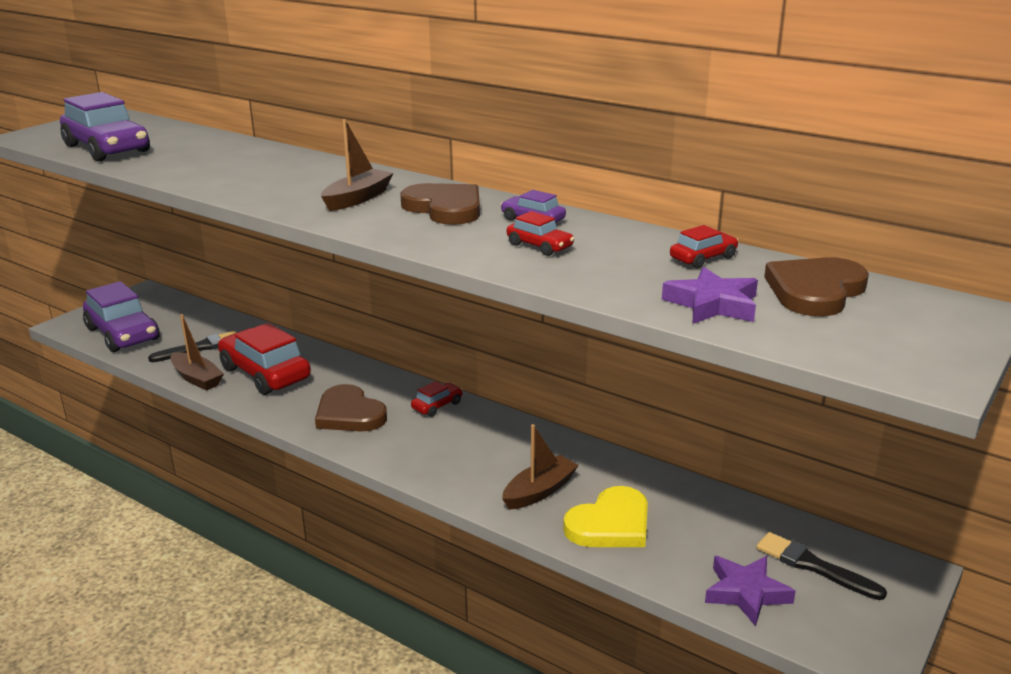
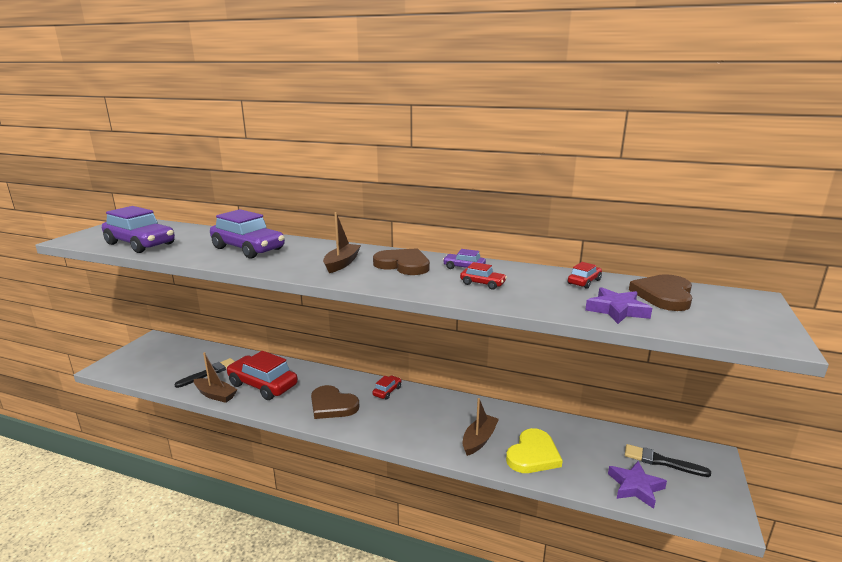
camera: 15 degrees left, 5 degrees down
purple car [83,281,160,352] -> purple car moved to [210,209,285,259]

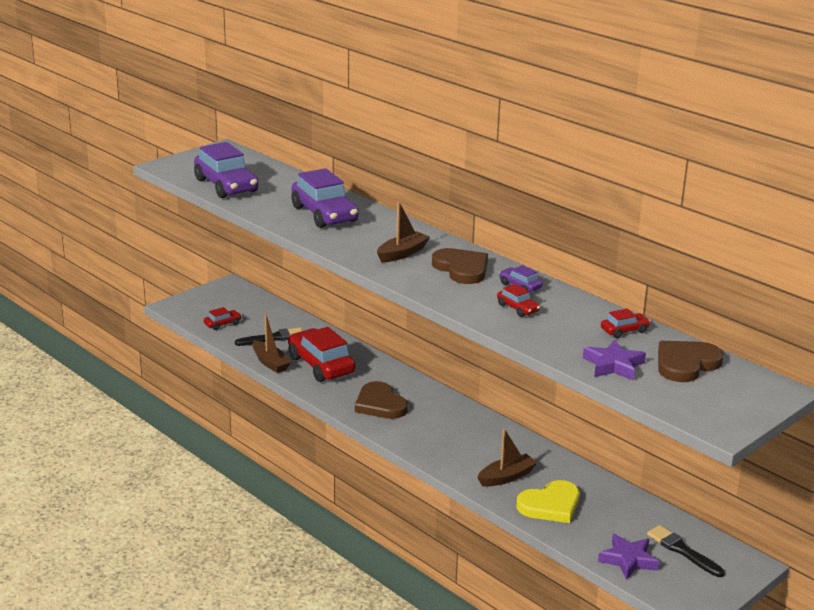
camera: 25 degrees right, 5 degrees up
red car [372,375,401,400] -> red car moved to [204,307,242,330]

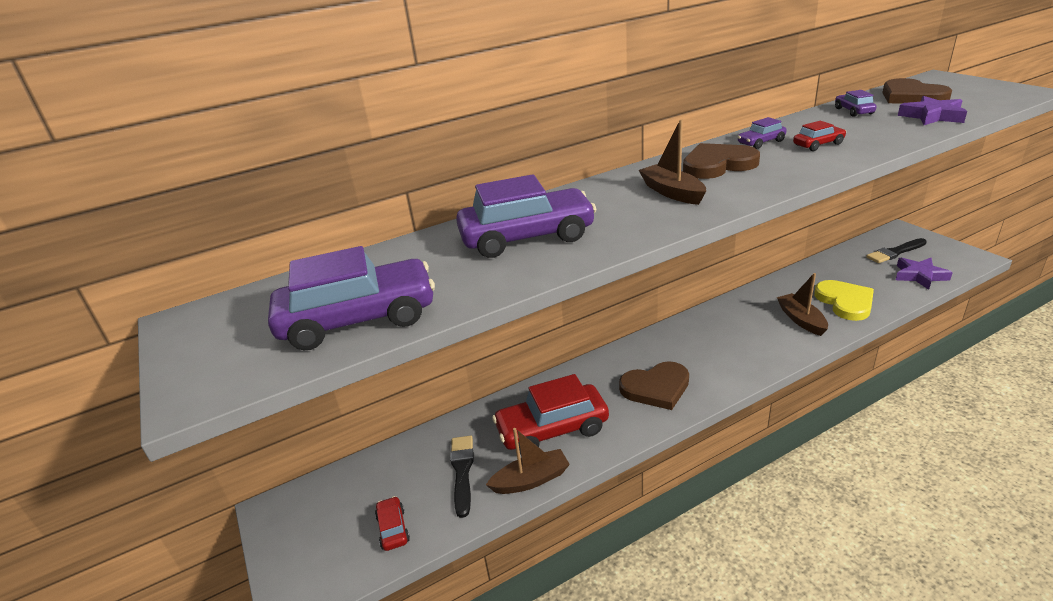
camera: 70 degrees left, 5 degrees up
red car [601,309,651,338] -> purple car [835,90,877,117]

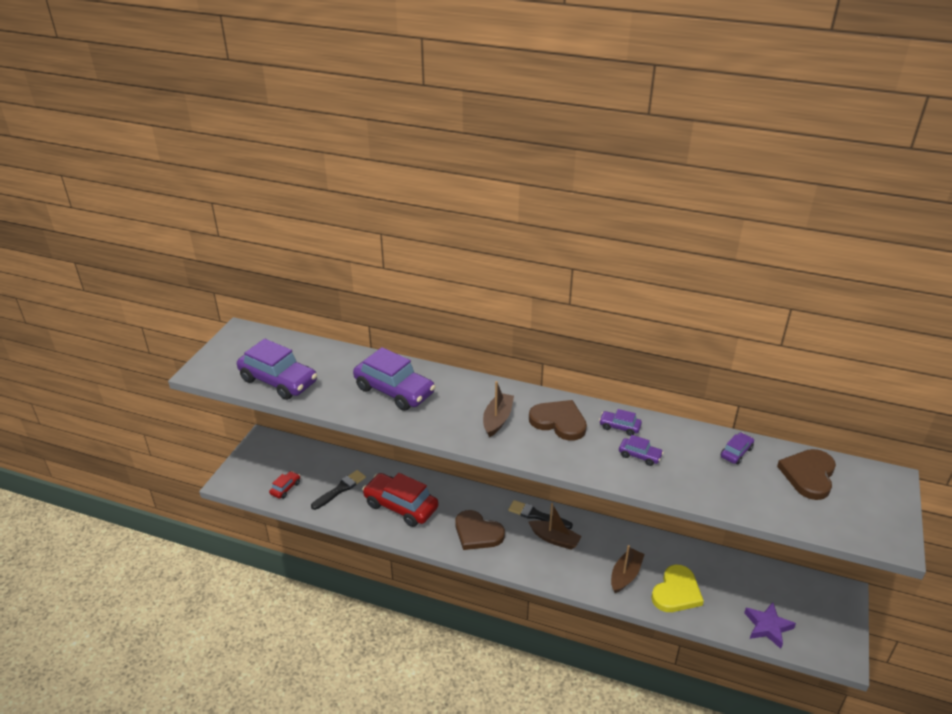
camera: 45 degrees right, 5 degrees up
brown boat [486,428,570,494] -> brown boat moved to [529,503,582,549]
red car [793,121,846,151] -> purple car [619,435,664,466]
black brush [866,238,927,263] -> black brush moved to [508,500,573,529]
purple star [898,96,967,125] -> none

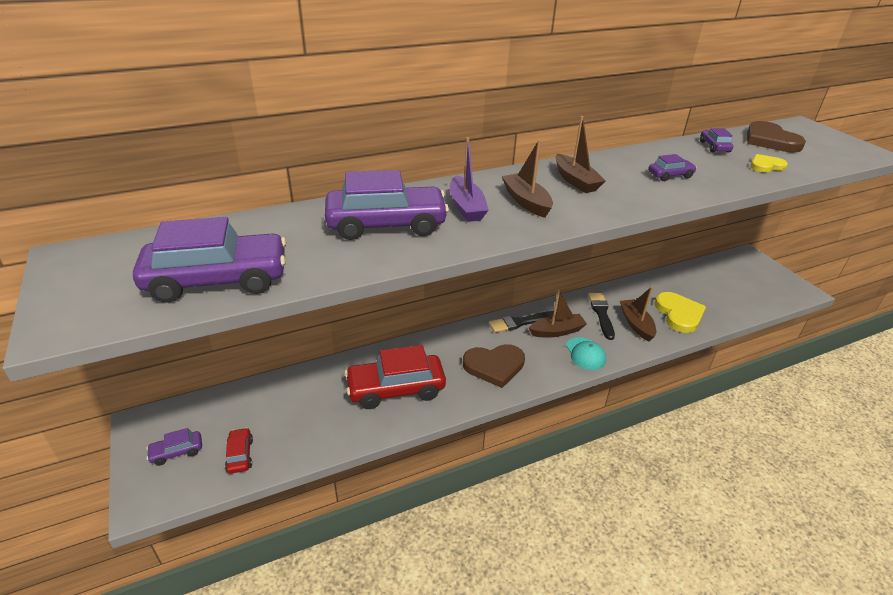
camera: 45 degrees left, 0 degrees up
black brush [311,470,366,510] -> black brush moved to [588,293,615,340]
brown heart [529,400,587,441] -> brown boat [556,116,605,193]
purple car [599,409,642,436] -> purple car moved to [146,428,202,466]
purple star [744,602,796,649] -> none
none -> purple boat [449,137,489,222]
none -> turquoise cap [566,337,606,370]
none -> yellow heart [750,154,788,172]

